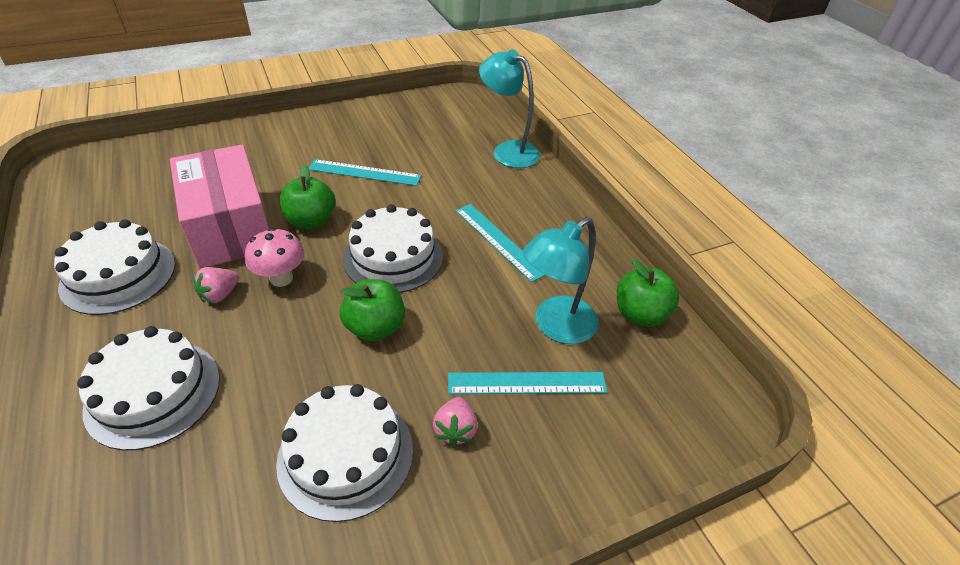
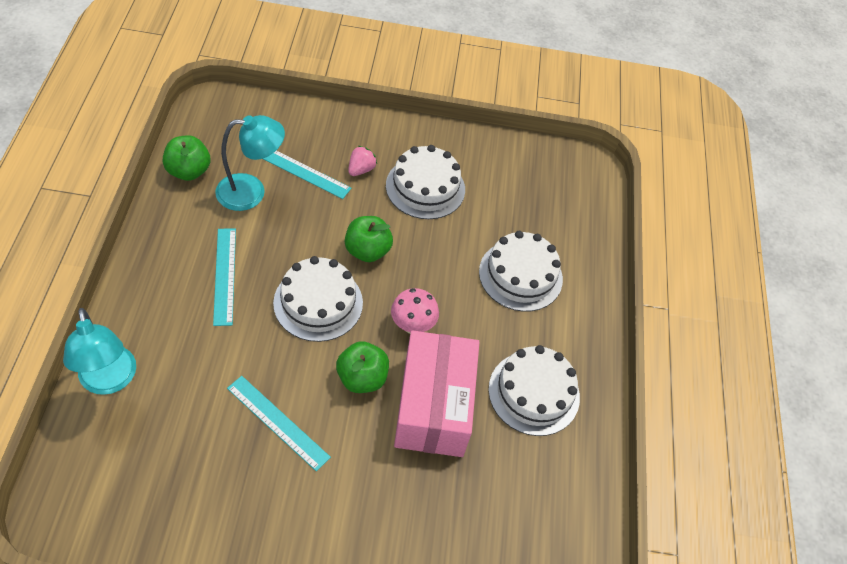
camera: 155 degrees left, 10 degrees up
pink strawberry [193,267,239,303] -> none

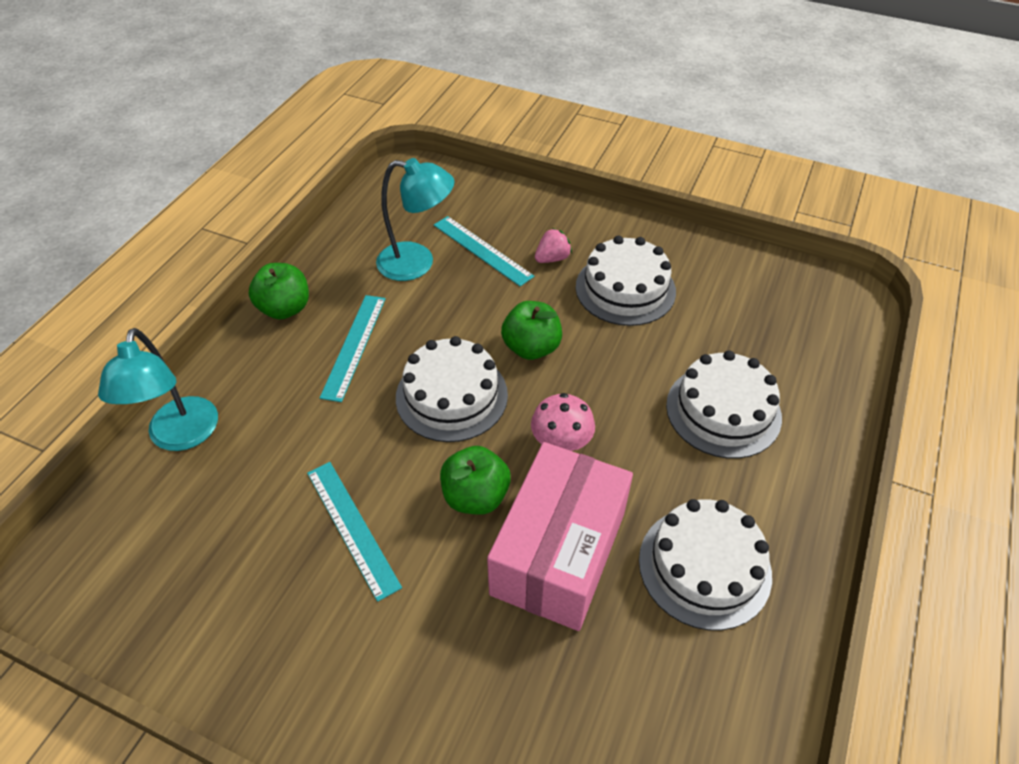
camera: 25 degrees right, 5 degrees down
green apple [163,135,210,181] -> green apple moved to [249,263,309,320]

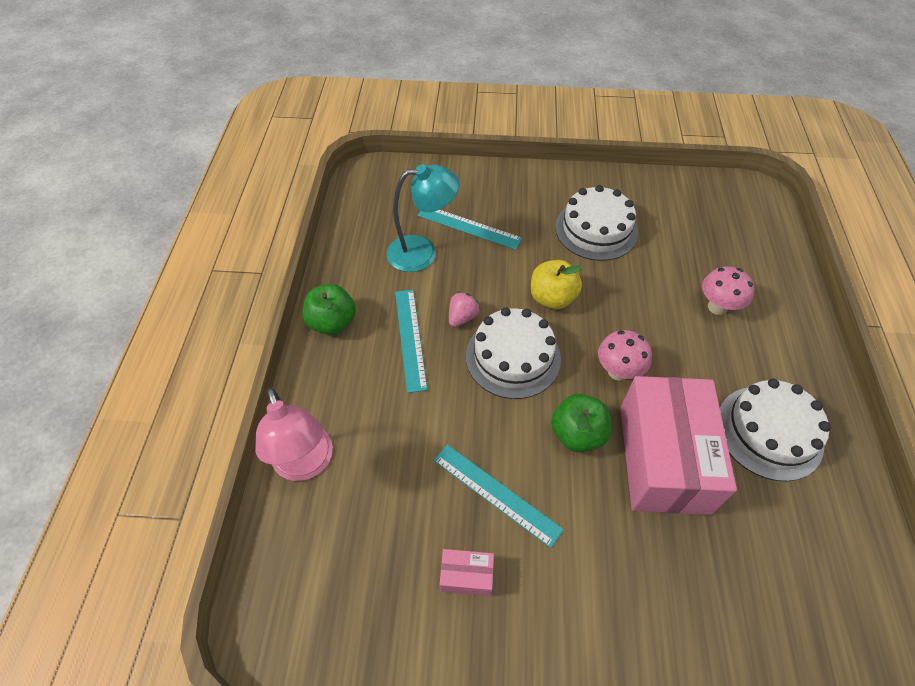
camera: 20 degrees left, 5 degrees up
turquoise lamp [98,328,218,451] -> pink lamp [255,388,333,481]
green apple [501,301,562,360] -> yellow apple [531,260,582,309]
pink strawberry [535,228,572,263] -> pink strawberry moved to [449,291,481,327]
white cake [666,350,782,459] -> pink mushroom [702,266,754,315]
none -> pink box [440,549,494,596]

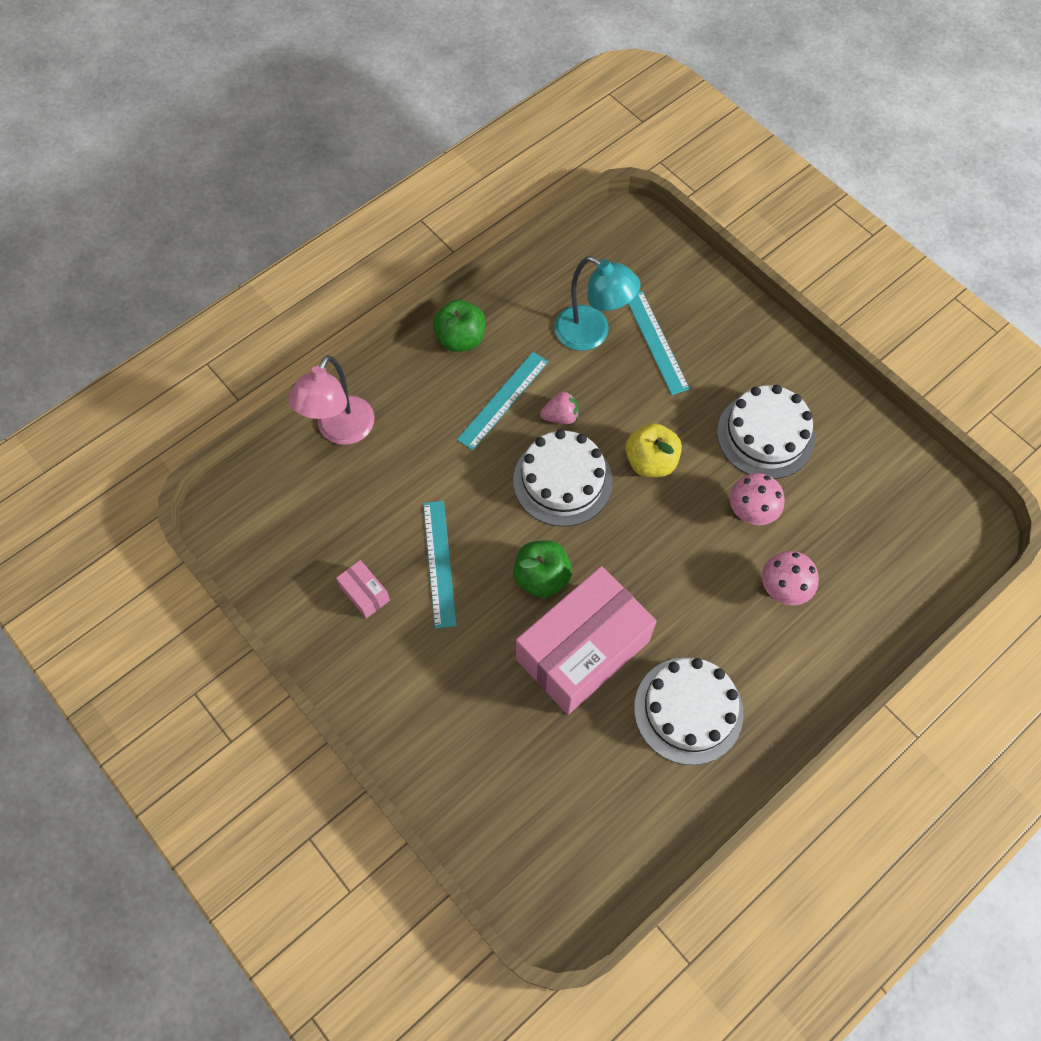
camera: 45 degrees right, 10 degrees up
pink mushroom [598,330,652,381] -> pink mushroom moved to [730,473,784,525]

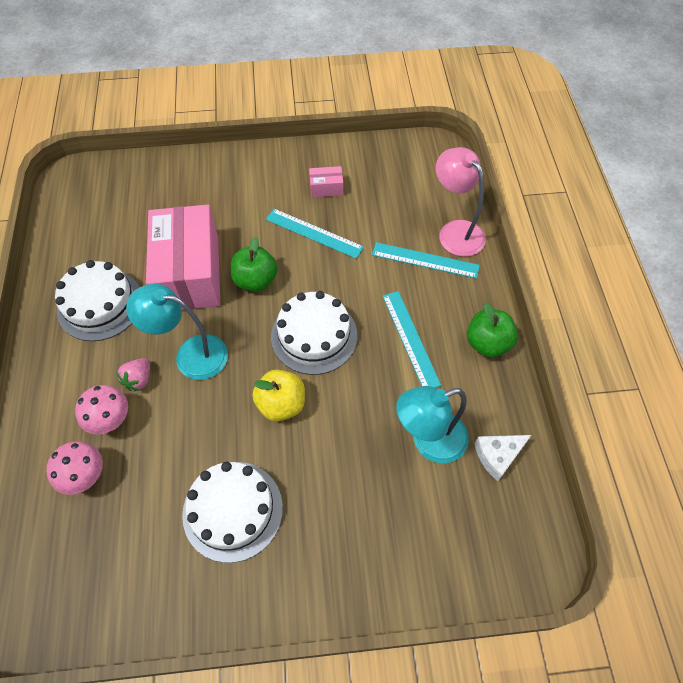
camera: 125 degrees right, 5 degrees down
pink strawberry [540,391,579,424] -> pink strawberry moved to [116,358,150,391]
turquoise ruler [628,291,690,395] -> turquoise ruler moved to [372,242,480,279]
pink mushroom [730,473,784,525] -> pink mushroom moved to [46,441,103,495]
none -> turquoise lamp [126,284,228,380]
none -> white cheese [475,435,532,481]

